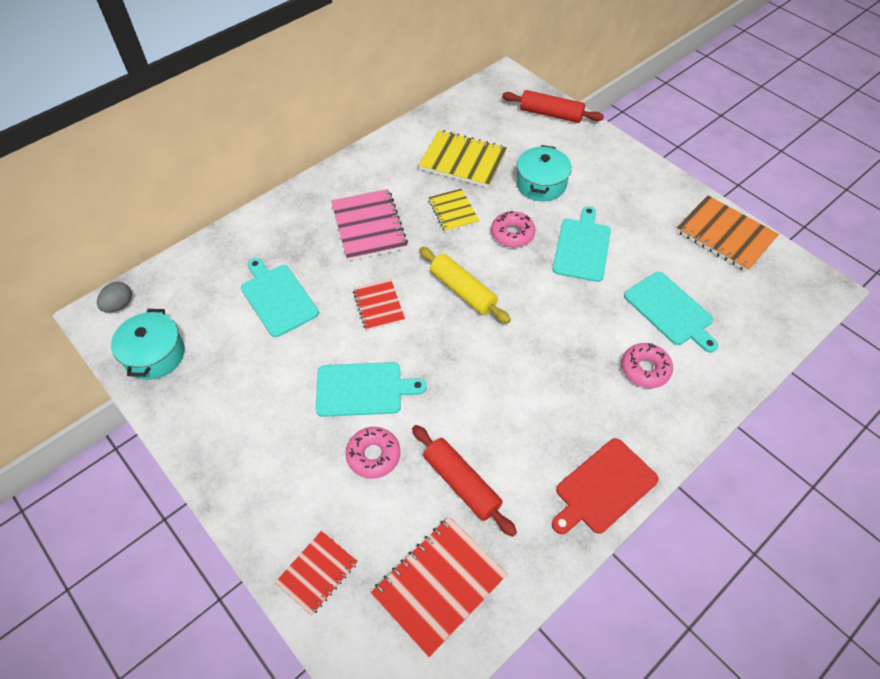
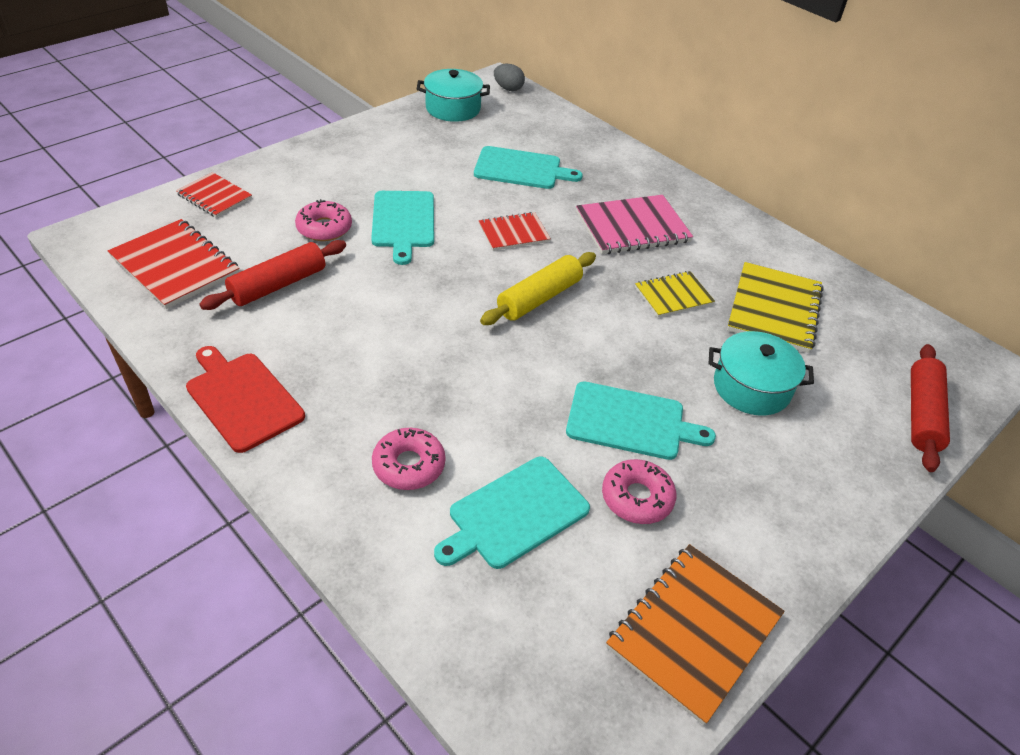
camera: 85 degrees right, 10 degrees down
turquoise cutting board [241,258,319,337] -> turquoise cutting board turned 45 degrees clockwise [474,146,583,189]
pink donut [491,211,536,247] -> pink donut moved to [602,459,676,524]

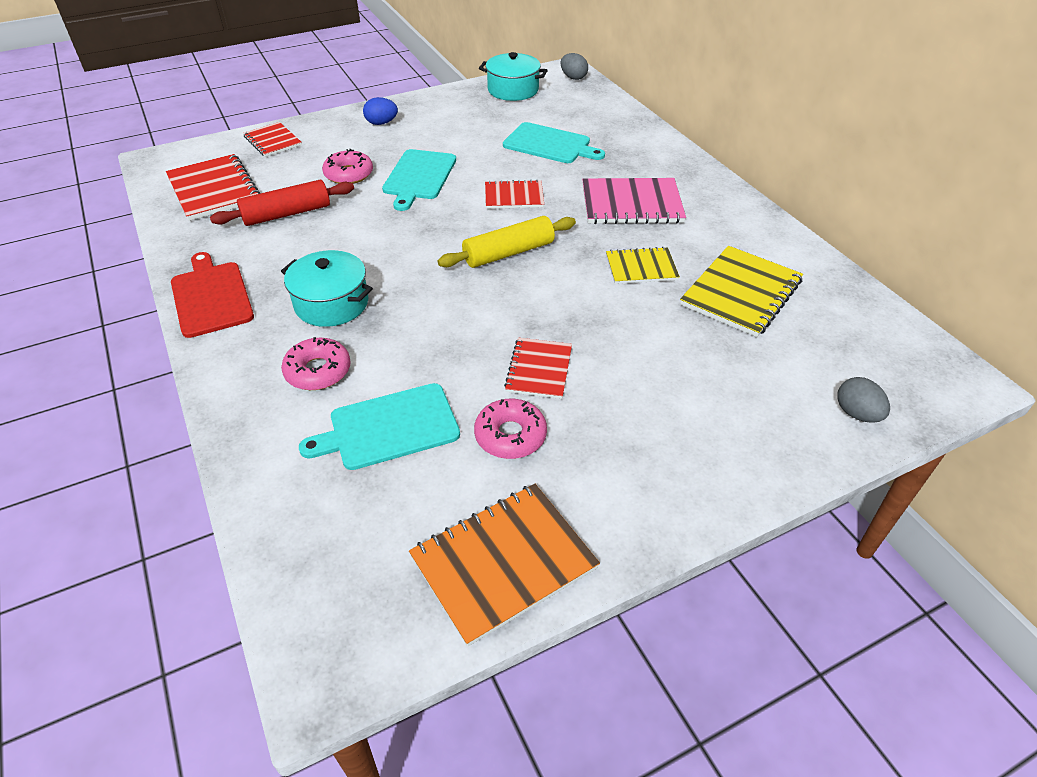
camera: 20 degrees right, 0 degrees up
turquoise cutting board [566,381,716,460] -> red notebook [504,338,572,399]
turquoise pot [708,331,814,416] -> turquoise pot moved to [281,250,373,327]
red rolling pin [911,344,950,472] -> grey egg [837,377,890,423]
none -> blue egg [363,97,398,125]

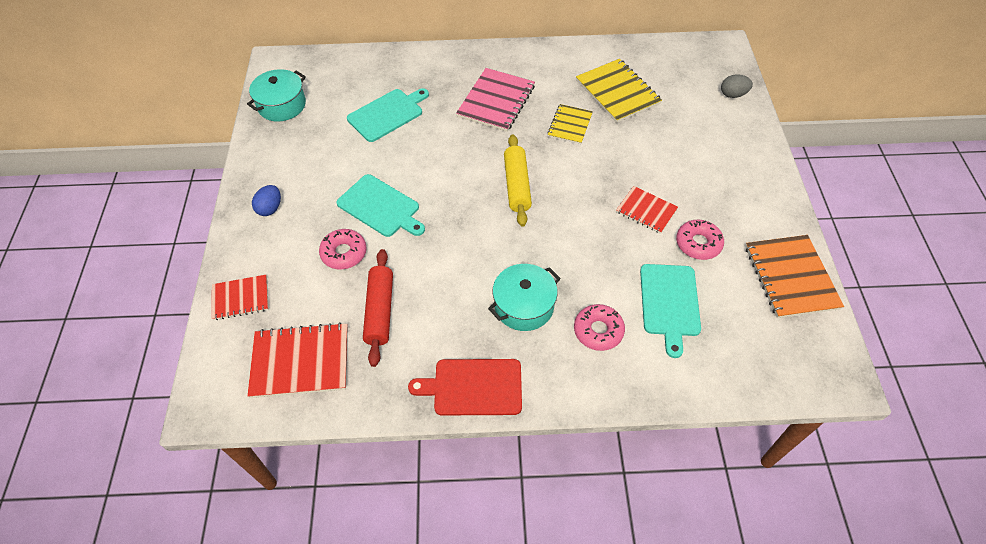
camera: 65 degrees left, 10 degrees up
red notebook [485,180,544,209] -> none
grey egg [561,53,588,80] -> none

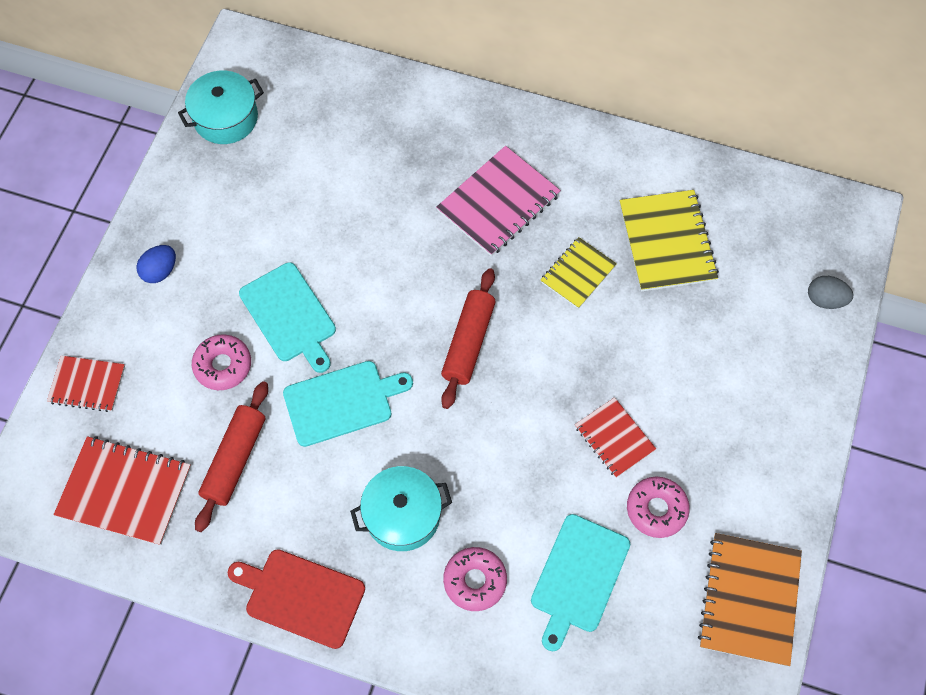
camera: 20 degrees right, 10 degrees up
turquoise cutting board [347,88,429,142] -> turquoise cutting board moved to [283,361,413,447]
yellow rolling pin [504,134,532,227] -> red rolling pin [441,268,496,409]

